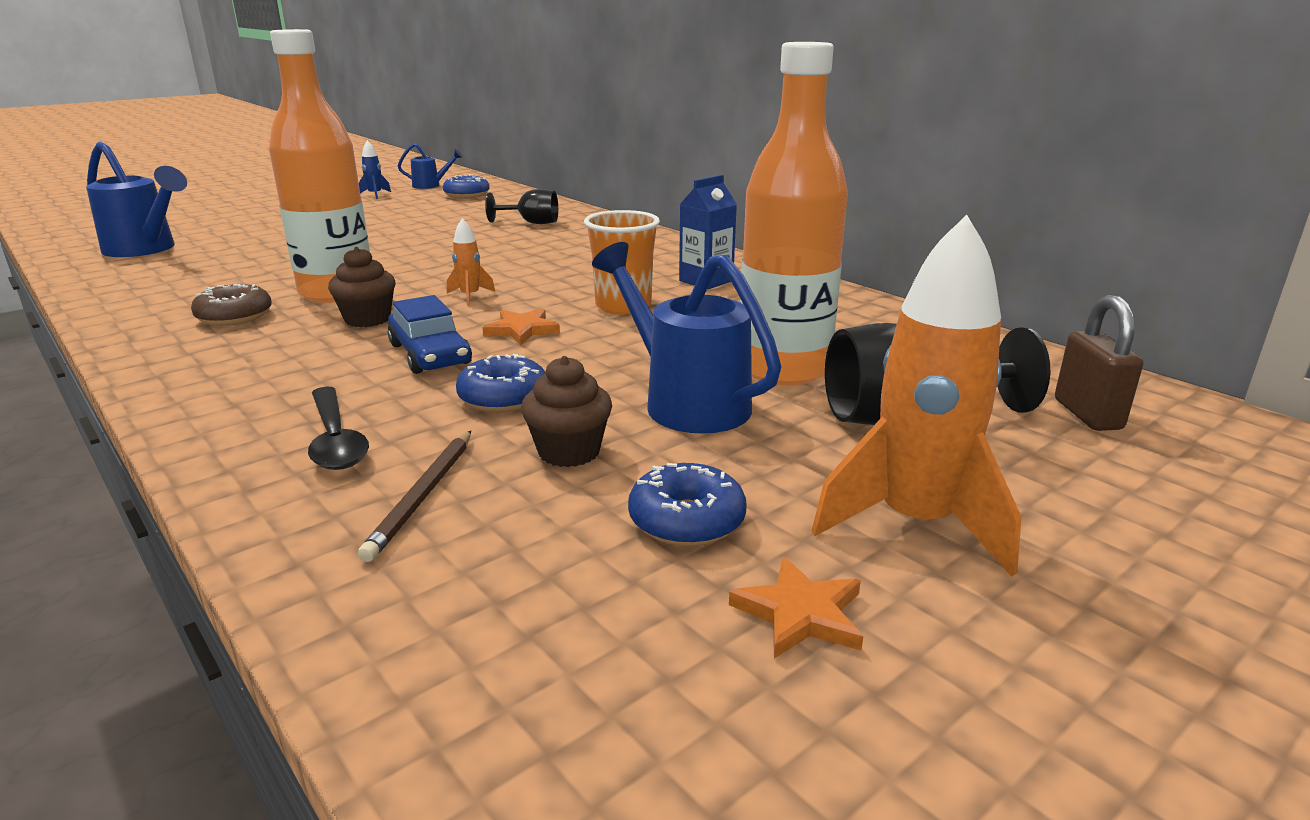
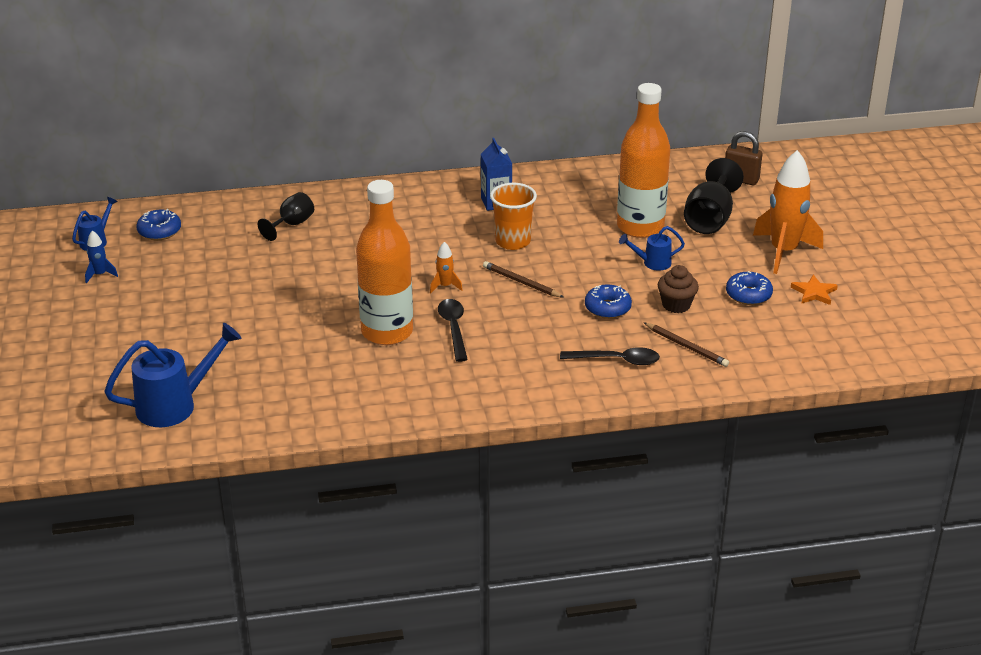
camera: 60 degrees left, 10 degrees up
brown donut [191,284,272,326] -> none
brown cupcake [328,247,396,327] -> black spoon [438,299,468,362]
blue car [388,295,472,374] -> none
orange star [482,308,560,345] -> brown pencil [483,261,564,298]
blue watering can [592,242,782,434] -> blue watering can [619,226,685,271], size x0.54

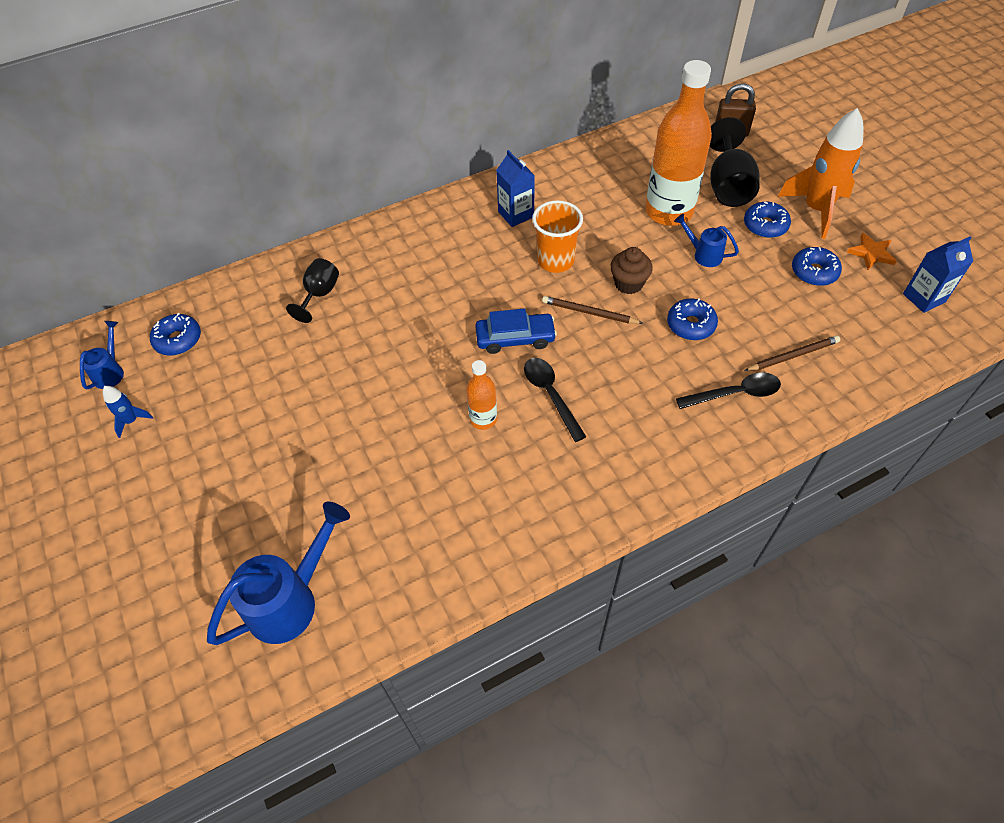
camera: 15 degrees left, 20 degrees up
orange bottle [356,180,413,345] -> orange bottle [466,360,497,430], size x0.48
orange rocket [430,242,463,293] -> blue car [475,308,557,354]
blue watering can [619,226,685,271] -> blue watering can turned 60 degrees clockwise [674,214,739,267]
brown pencil [643,322,729,367] -> brown pencil turned 45 degrees counterclockwise [744,335,840,371]
brown cupcake [658,265,699,313] -> brown cupcake moved to [610,247,653,294]
none -> blue donut [744,202,791,238]
none -> blue carton [903,236,973,313]

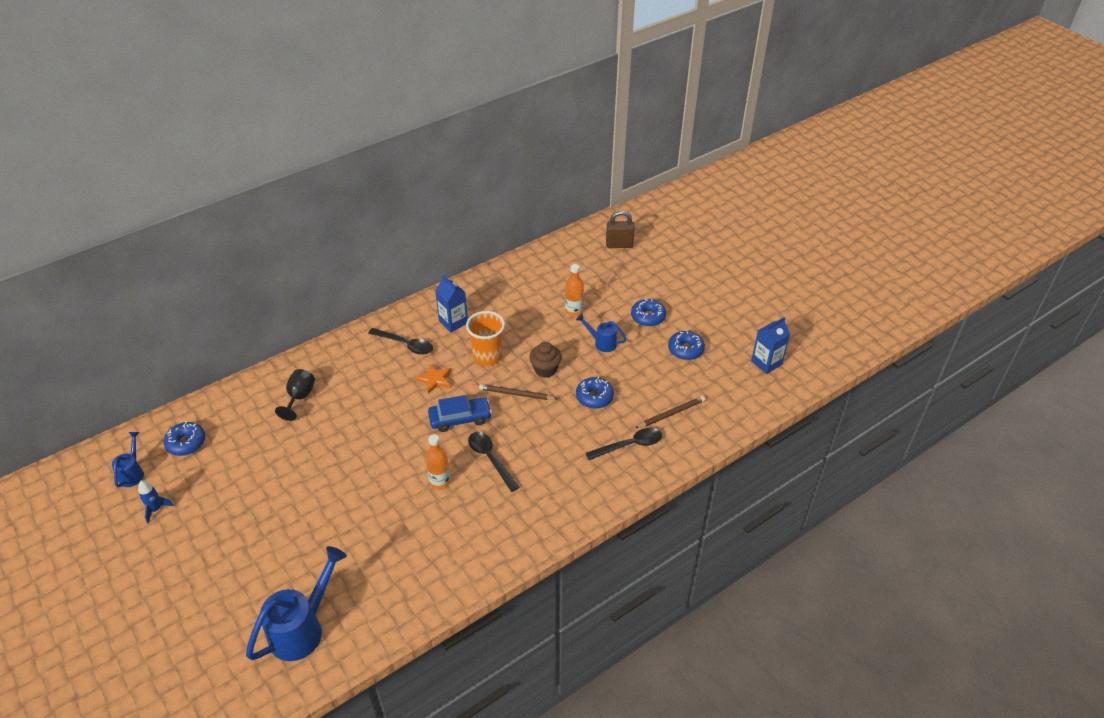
camera: 10 degrees left, 10 degrees down
orange bottle [645,60,712,226] -> orange bottle [565,264,584,317], size x0.48
black goblet [710,117,760,207] -> none
orange rocket [778,108,863,239] -> none
orange star [847,233,897,270] -> orange star moved to [415,363,451,394]
none -> black spoon [368,328,433,355]

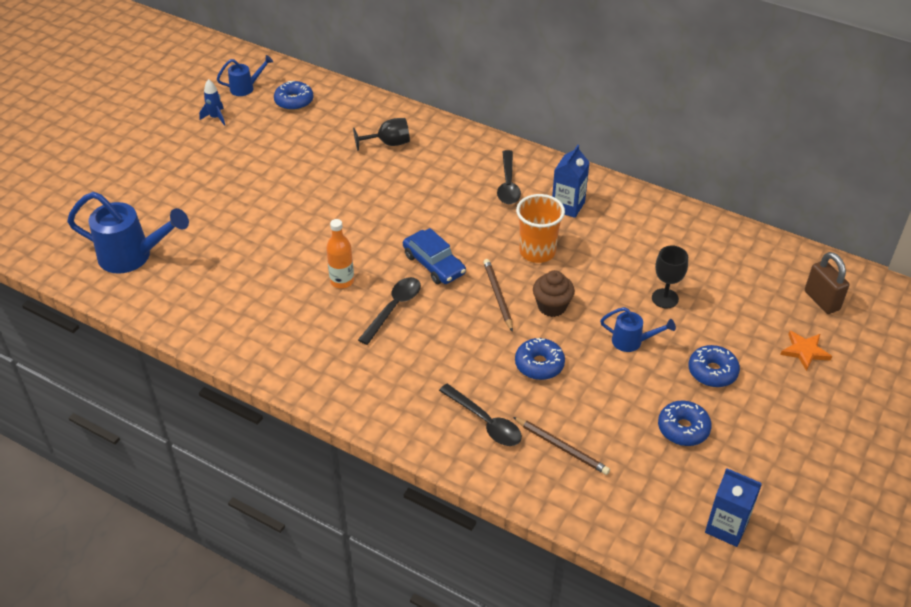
camera: 65 degrees right, 0 degrees up
orange star [415,363,451,394] -> orange star moved to [780,331,832,371]
orange bottle [565,264,584,317] -> black goblet [652,246,688,308]
blue watering can [576,314,626,352] -> blue watering can turned 105 degrees clockwise [600,307,676,352]

